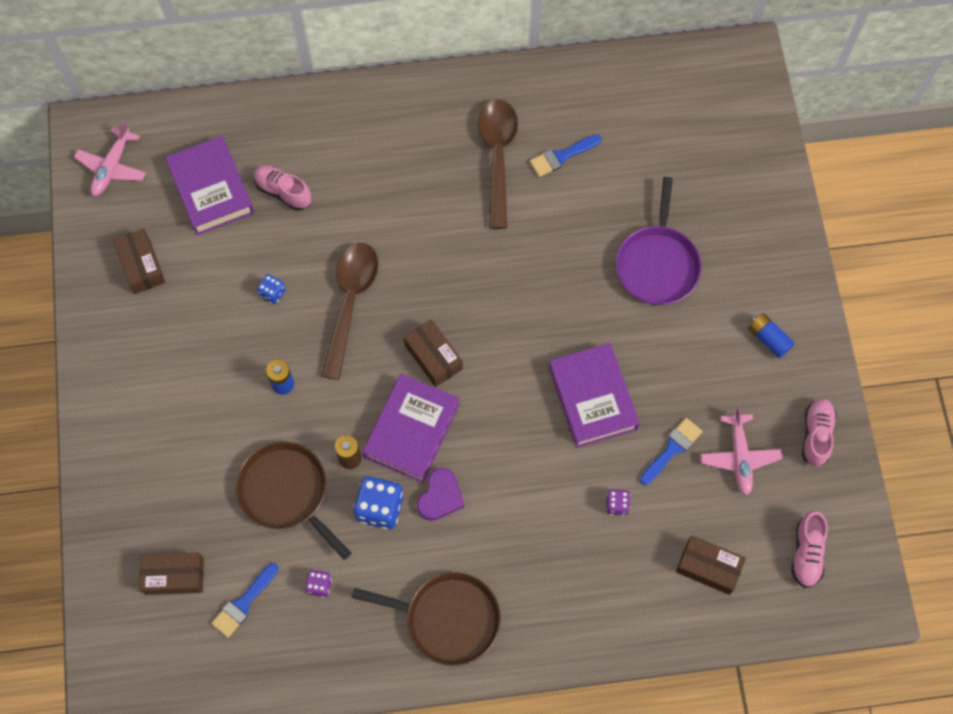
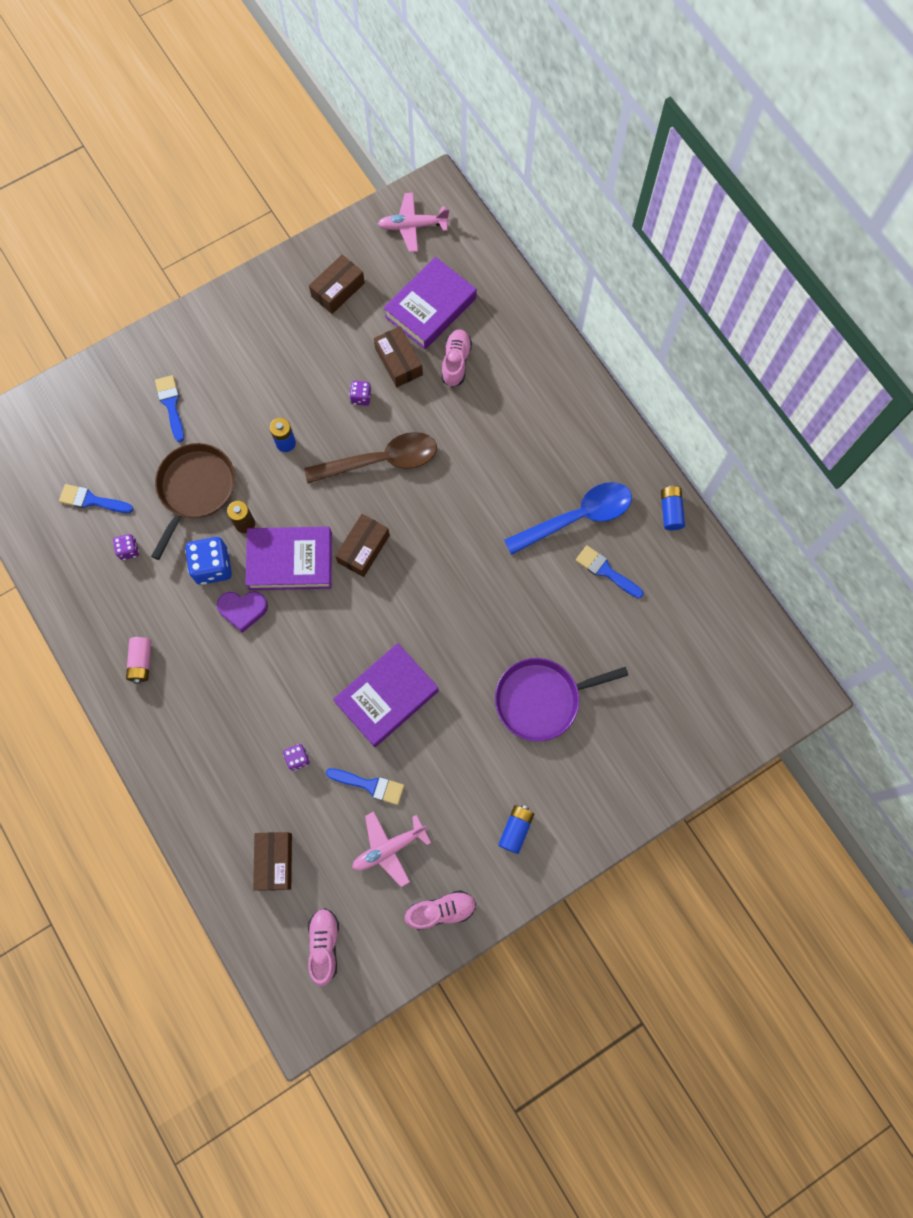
camera: 65 degrees right, 5 degrees up
brown box [139,553,204,595] -> brown box moved to [374,326,423,387]
blue dice [257,274,286,304] -> purple dice [350,381,372,406]
brown pan [352,572,501,666] -> pink battery [126,637,151,684]
brown spoon [478,99,518,229] -> blue spoon [504,482,632,555]
pink shoe [791,511,828,588] -> pink shoe turned 105 degrees clockwise [308,908,339,986]
none -> blue brush [155,375,184,442]
none -> blue battery [661,486,685,530]

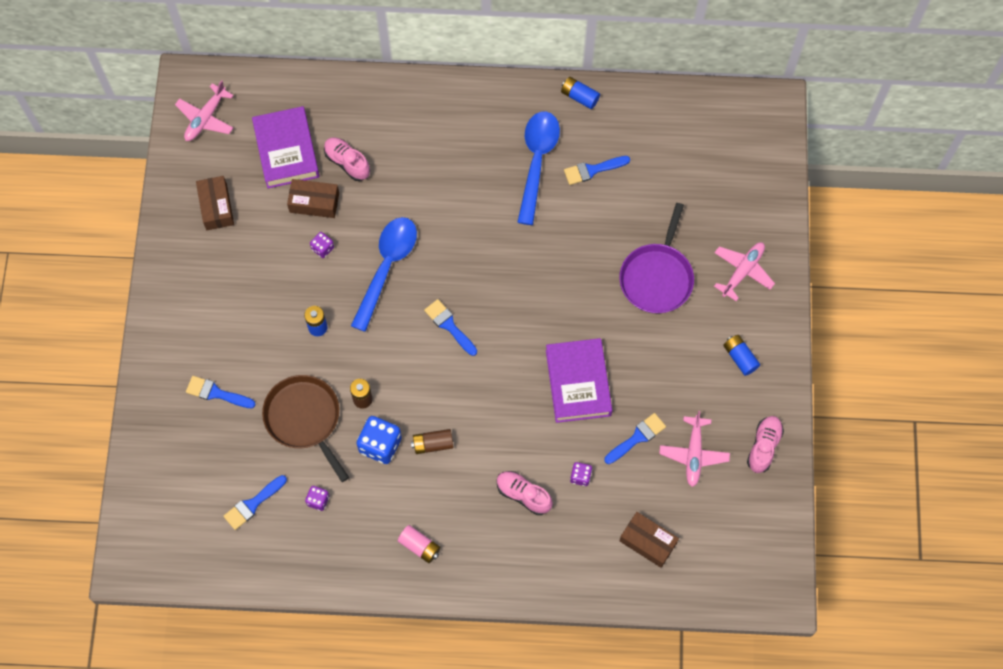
camera: 55 degrees left, 5 degrees down
purple heart [217,591,268,633] -> brown battery [411,429,454,454]
purple book [245,527,332,590] -> none
brown spoon [304,432,437,483] -> blue spoon [351,217,417,332]
pink shoe [308,908,339,986] -> pink shoe moved to [497,471,553,515]
brown box [335,514,390,577] -> blue brush [424,299,477,356]
none -> pink plane [714,242,775,301]

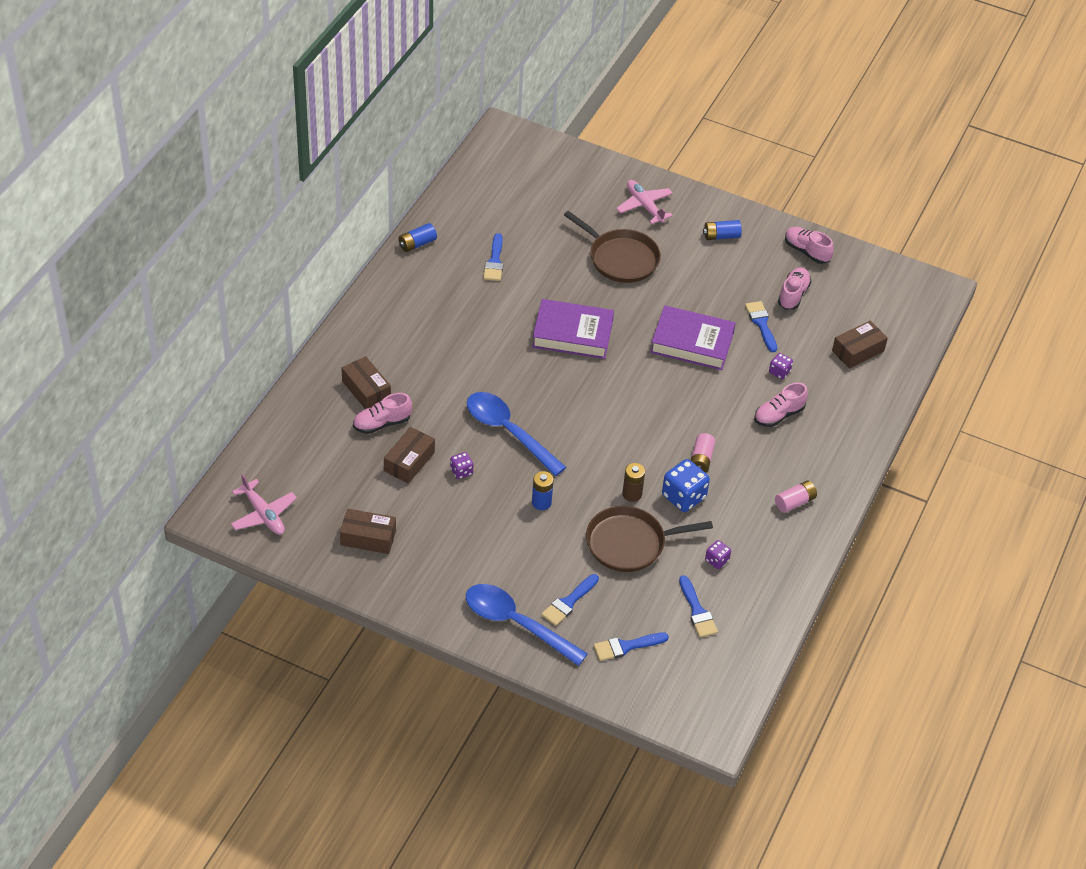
camera: 70 degrees left, 20 degrees down
purple book [252,106,319,188] -> purple book moved to [532,299,614,359]
brown battery [411,429,454,454] -> pink battery [691,433,715,473]
blue brush [424,299,477,356] -> blue brush moved to [594,633,669,661]
blue spoon [517,111,560,225] -> blue spoon moved to [466,584,588,666]
purple pan [619,203,694,313] -> brown pan [564,211,661,283]
pink plane [659,411,730,487] -> pink shoe [778,267,811,310]
none -> brown box [342,356,391,409]

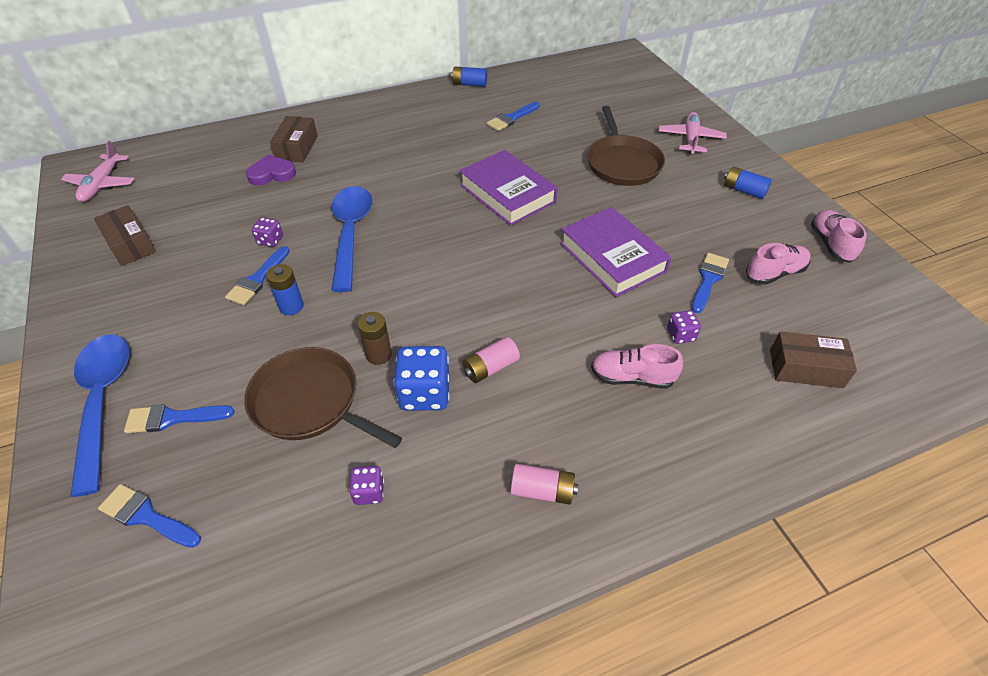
camera: 45 degrees right, 0 degrees up
pink shoe [353,393,412,434] -> purple heart [246,155,296,185]
brown box [384,427,435,484] -> none
blue brush [679,575,718,638] -> blue brush moved to [225,246,290,305]

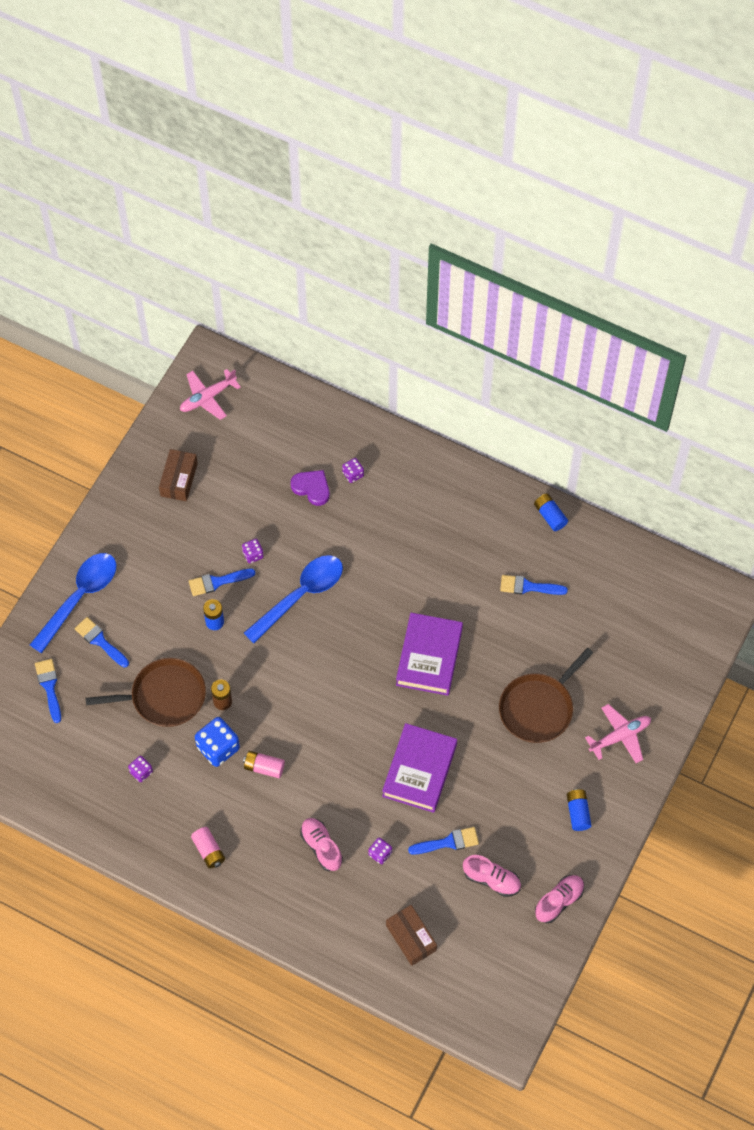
camera: 50 degrees right, 15 degrees up
brown pan [244,347,402,448] -> brown pan turned 90 degrees clockwise [86,658,206,727]
brown box [270,116,318,162] -> purple dice [342,458,364,483]

